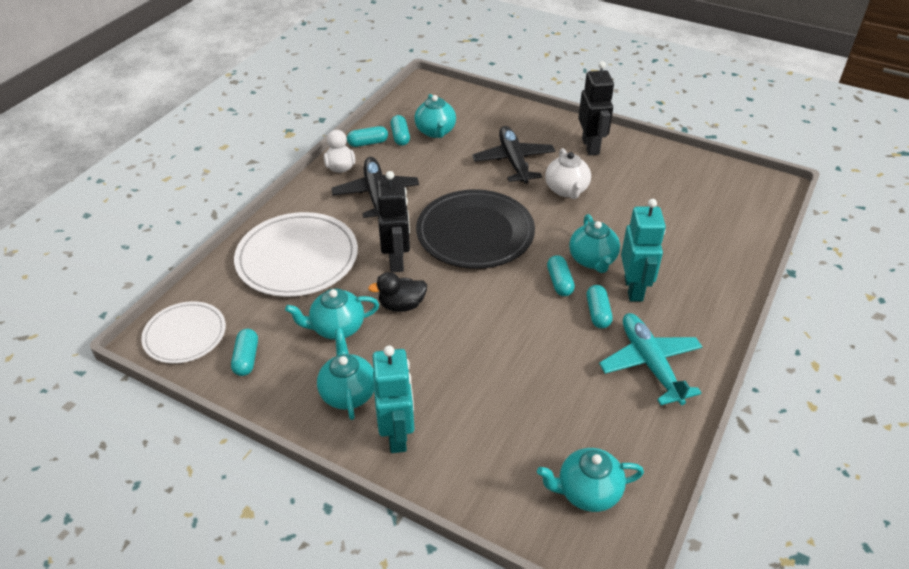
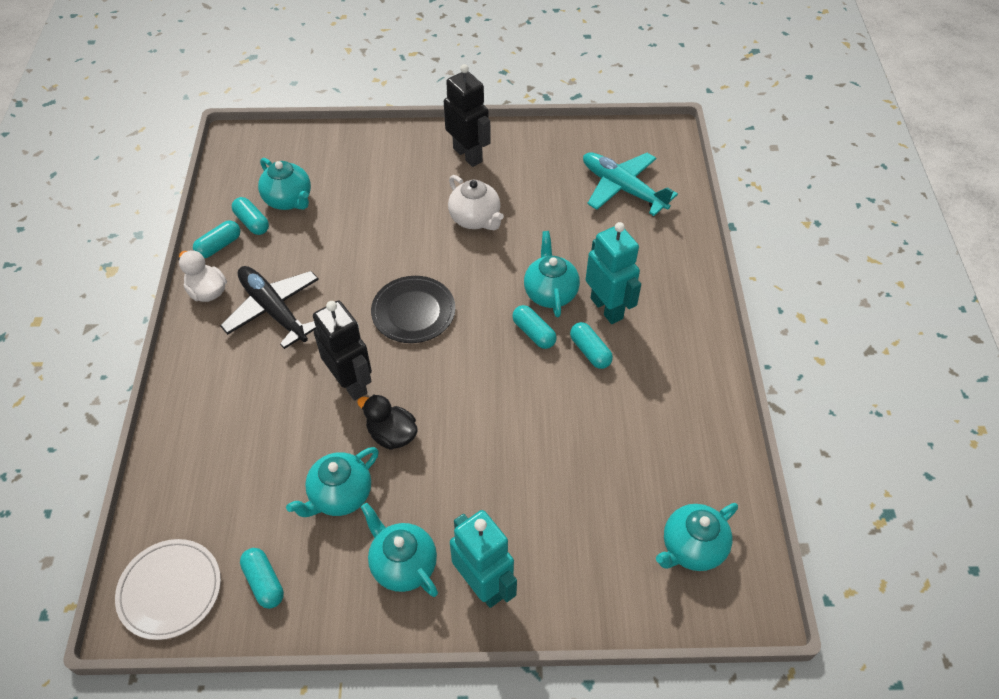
camera: 30 degrees left, 10 degrees up
white plate [234,212,358,297] -> none
black duck [368,272,427,312] -> black duck turned 75 degrees clockwise [357,394,418,450]
black plate [416,189,535,269] -> black plate [371,276,455,343], size x0.61
black plane [472,126,555,184] -> none
turquoise teapot [569,214,620,273] -> turquoise teapot turned 150 degrees counterclockwise [524,231,580,317]
turquoise plane [599,313,702,405] -> turquoise plane moved to [583,153,678,216]

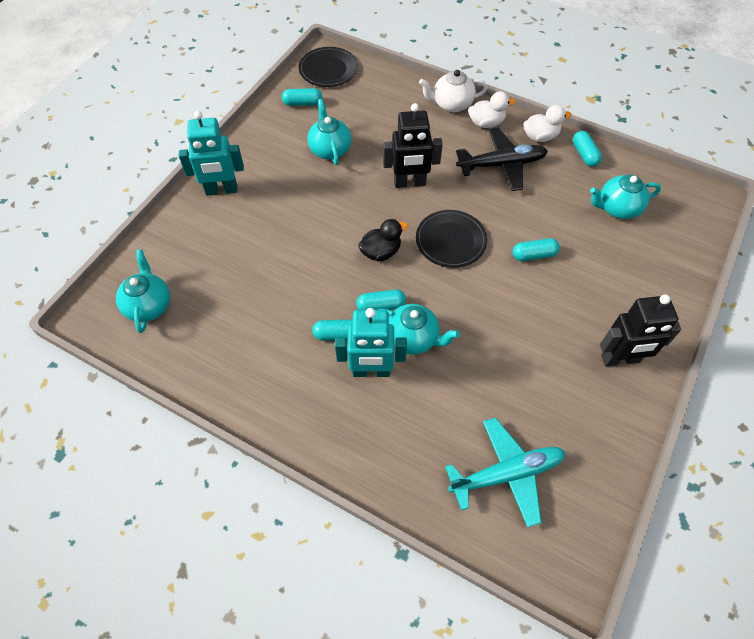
camera: 120 degrees right, 5 degrees up
white plate [115,539,221,640] -> black plate [299,47,358,87]
turquoise capsule [232,197,269,235] -> turquoise capsule moved to [513,238,560,261]
black duck [357,394,418,450] -> black duck moved to [358,219,408,262]
turquoise teapot [361,503,438,597] -> none
white teapot [448,175,504,230] -> white teapot moved to [419,70,488,112]
none -> white duck [468,91,516,128]

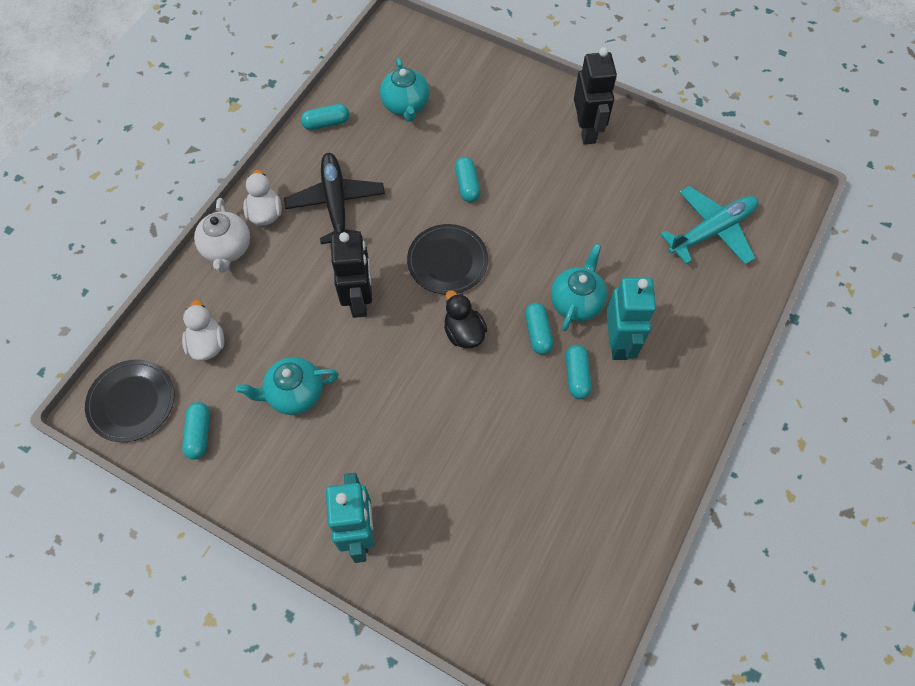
camera: 90 degrees left, 5 degrees up
turquoise teapot [116,249,170,333] -> none
turquoise plane [445,417,565,527] -> turquoise plane turned 75 degrees clockwise [660,186,759,264]
white duck [523,105,571,142] -> white duck moved to [182,299,224,361]

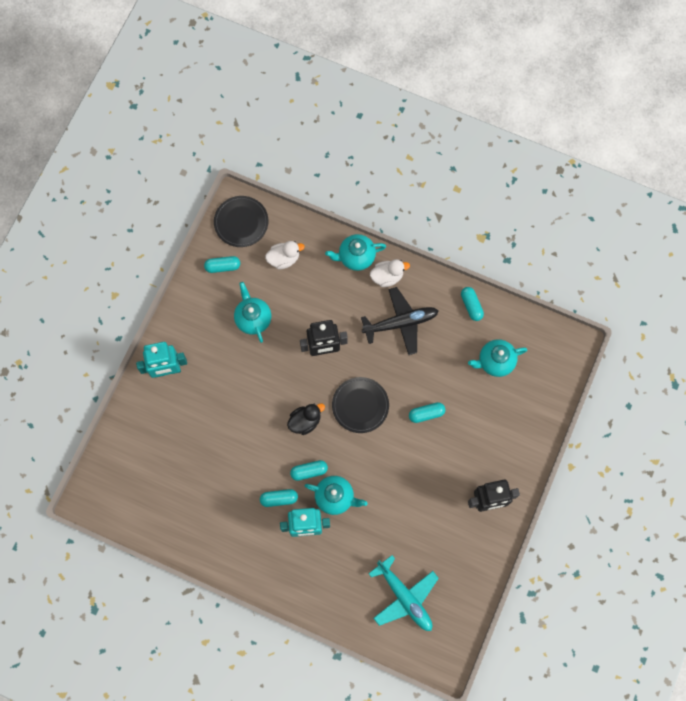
camera: 85 degrees right, 10 degrees up
white teapot [194,198,250,273] -> turquoise teapot [325,234,386,271]

